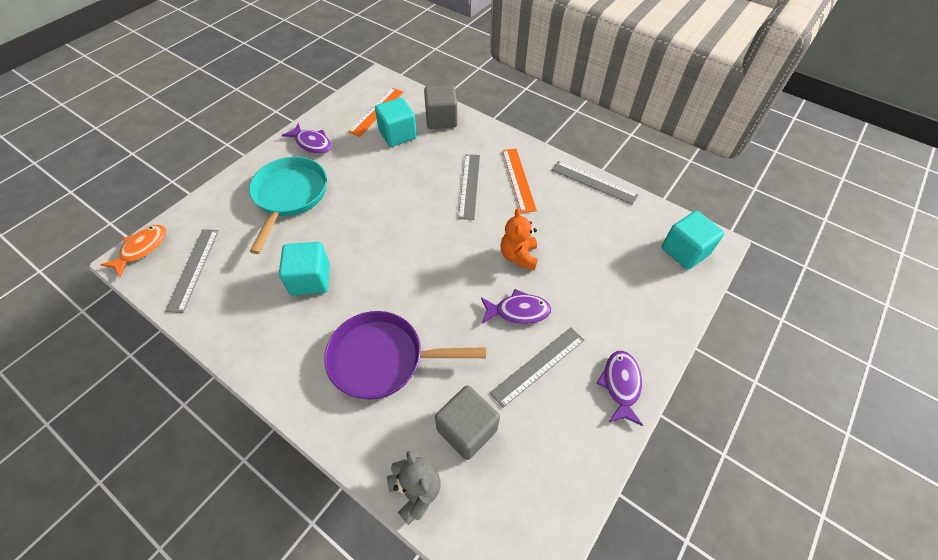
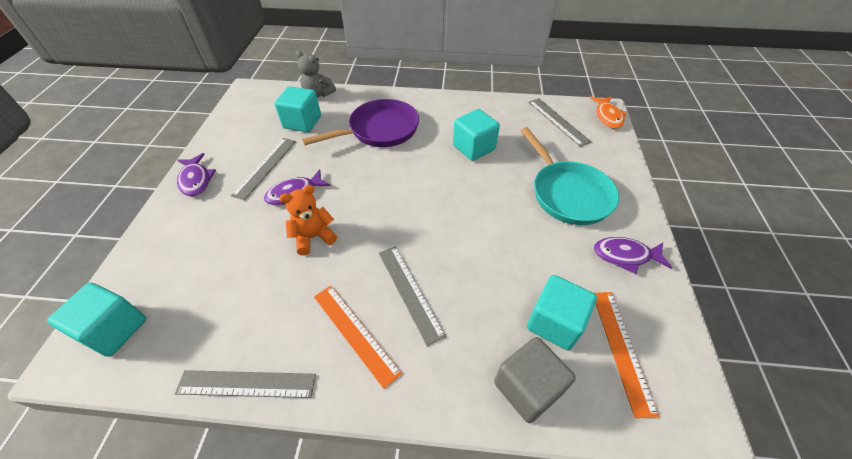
camera: 150 degrees right, 5 degrees down
grey cube [435,385,500,460] -> turquoise cube [274,86,321,132]
orange teddy bear [500,208,538,270] -> orange teddy bear turned 90 degrees counterclockwise [279,185,337,255]

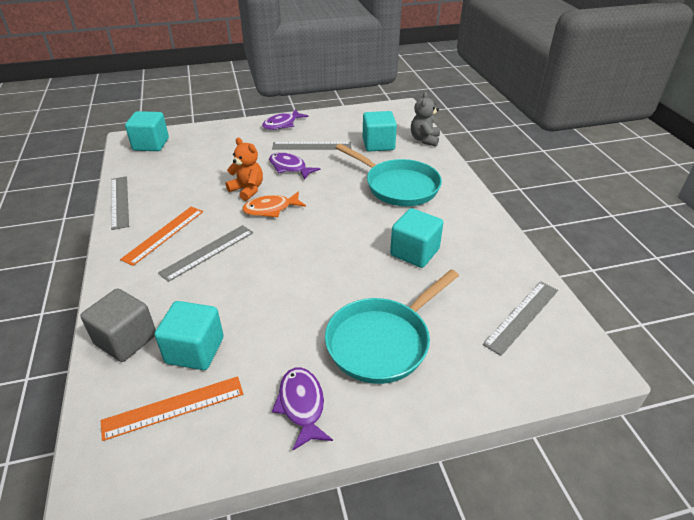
camera: 70 degrees right, 10 degrees down
purple pan [302,99,419,147] -> turquoise pan [336,144,442,206]
orange fish [590,96,627,129] -> orange fish moved to [242,191,306,217]

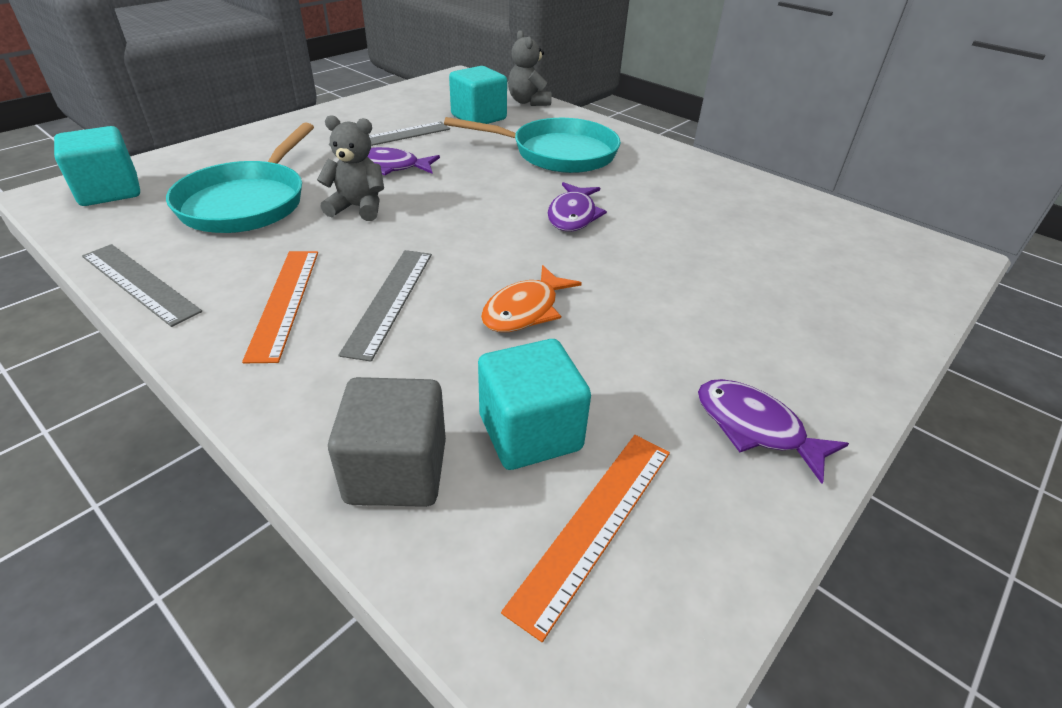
camera: 35 degrees left, 0 degrees up
orange teddy bear [226,138,263,201] -> grey teddy bear [317,115,384,221]
orange fish [242,191,306,217] -> orange fish moved to [481,265,582,332]
purple fish [262,109,308,130] -> purple fish moved to [548,182,607,231]
turquoise pan [325,270,459,384] -> turquoise pan moved to [166,123,314,233]
turquoise cube [390,208,443,268] -> none
grey ruler [483,282,558,356] -> none

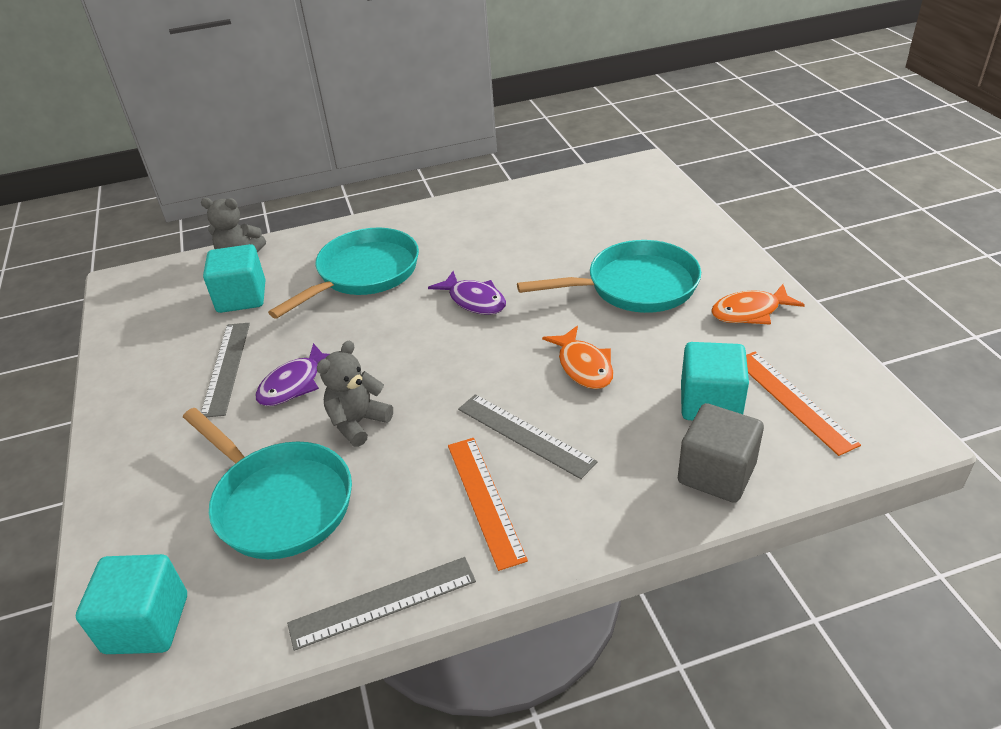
camera: 55 degrees left, 0 degrees up
orange ruler [242,251,318,363] -> orange ruler turned 45 degrees clockwise [448,438,528,571]
purple fish [698,379,849,484] -> orange fish [711,284,805,325]
none -> turquoise pan [517,240,701,313]

